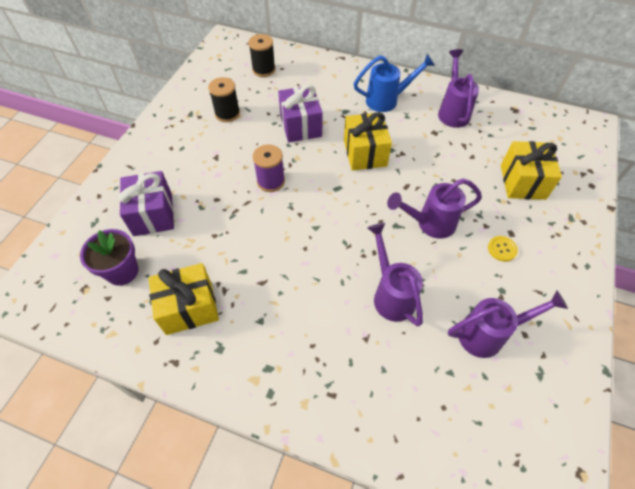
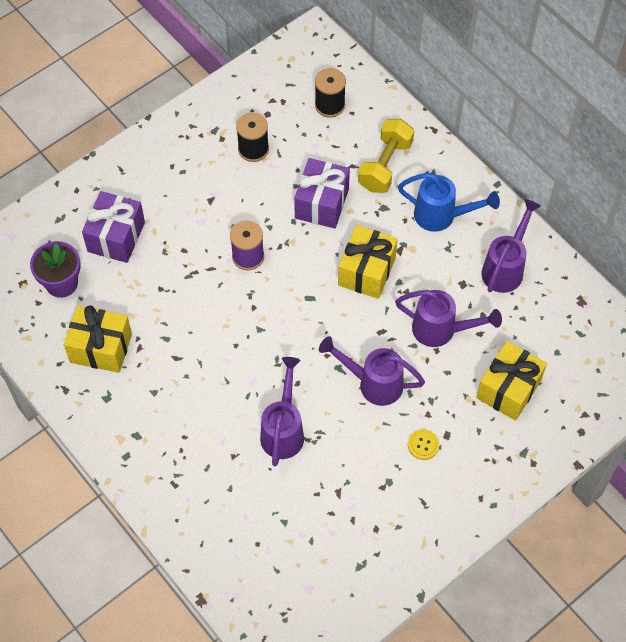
camera: 30 degrees right, 5 degrees up
purple watering can [448,290,568,358] -> purple watering can moved to [395,290,502,347]
none -> yellow dumbbell [358,119,414,193]

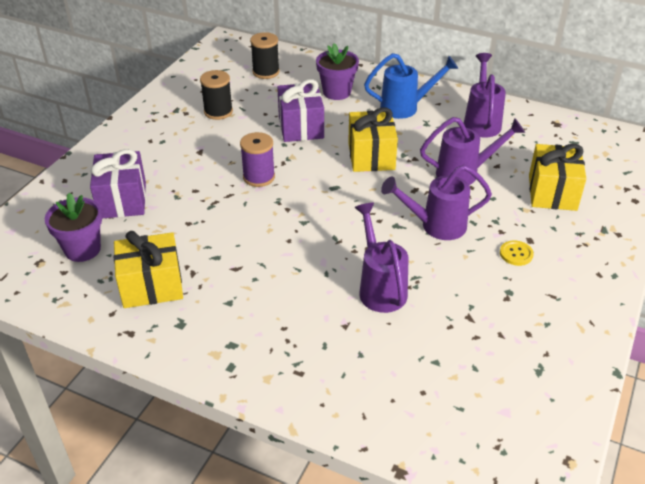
camera: 25 degrees left, 20 degrees down
yellow dumbbell [358,119,414,193] -> purple flower pot [316,43,359,100]

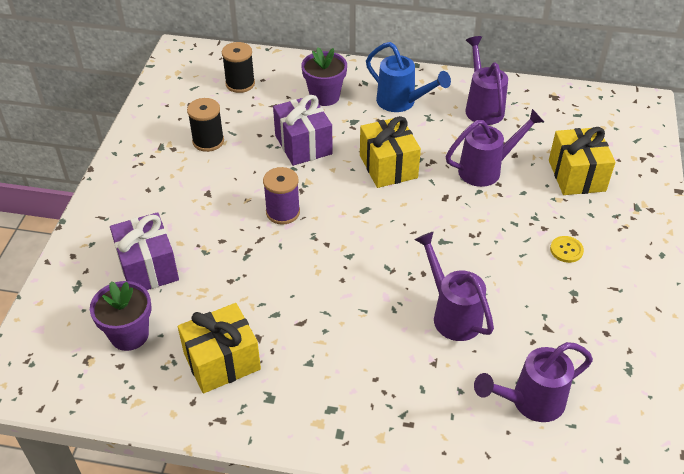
camera: 15 degrees left, 5 degrees up
blue watering can [364,53,458,119] -> blue watering can turned 60 degrees clockwise [366,42,451,112]
purple watering can [381,165,492,240] -> purple watering can moved to [474,342,593,422]

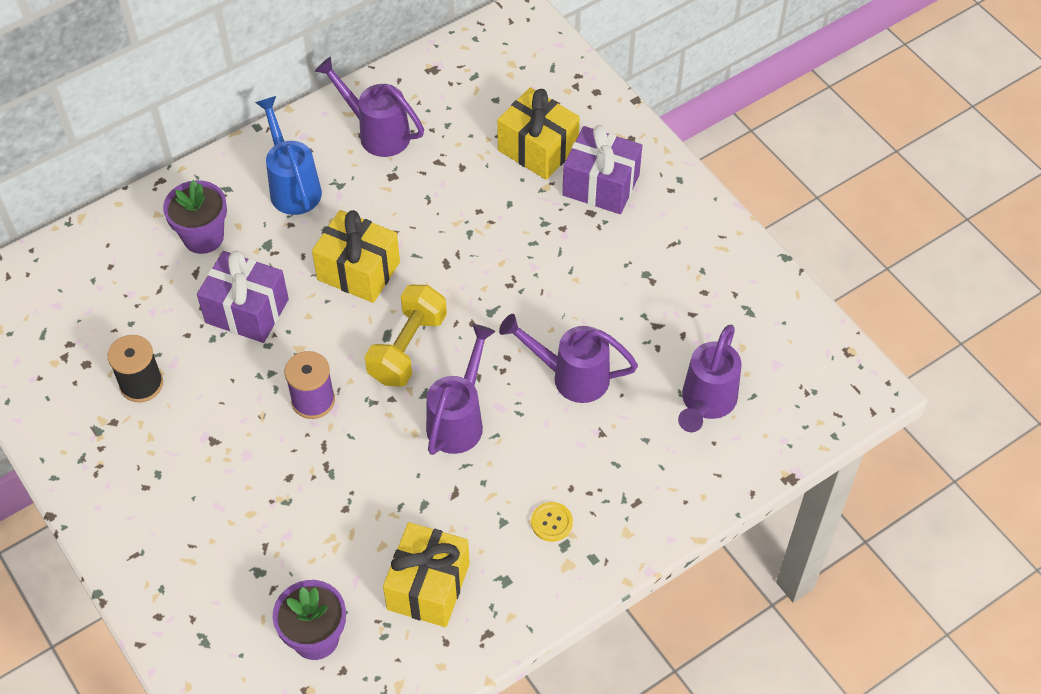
camera: 45 degrees left, 10 degrees up
purple gift [110,212,179,290] -> purple gift moved to [562,125,642,214]
black spool [222,42,255,93] -> none
blue watering can [366,42,451,112] -> blue watering can turned 105 degrees counterclockwise [255,96,322,215]
purple watering can [446,109,544,187] -> purple watering can moved to [426,324,495,455]
yellow button [550,236,584,263] -> yellow button moved to [531,502,573,542]
none -> yellow dumbbell [365,285,447,387]

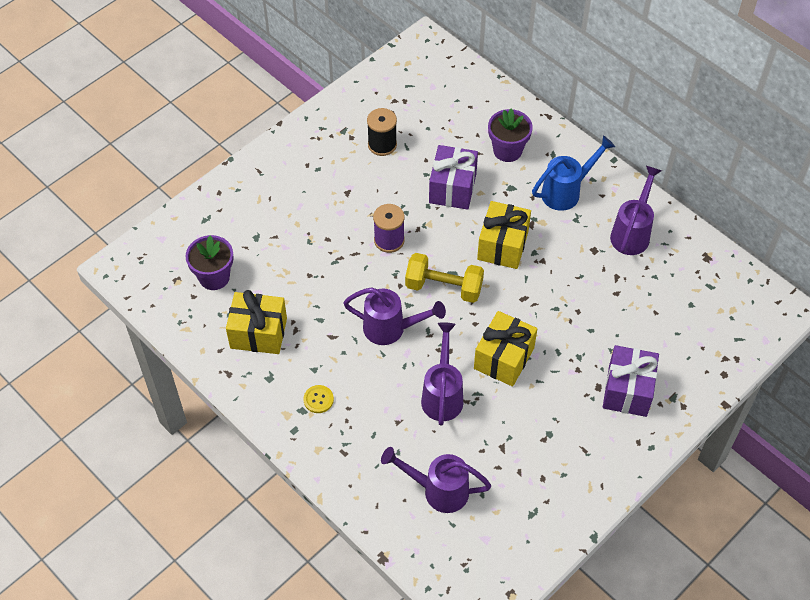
camera: 80 degrees right, 0 degrees up
yellow gift [497,87,580,180] -> yellow gift moved to [474,311,537,387]

